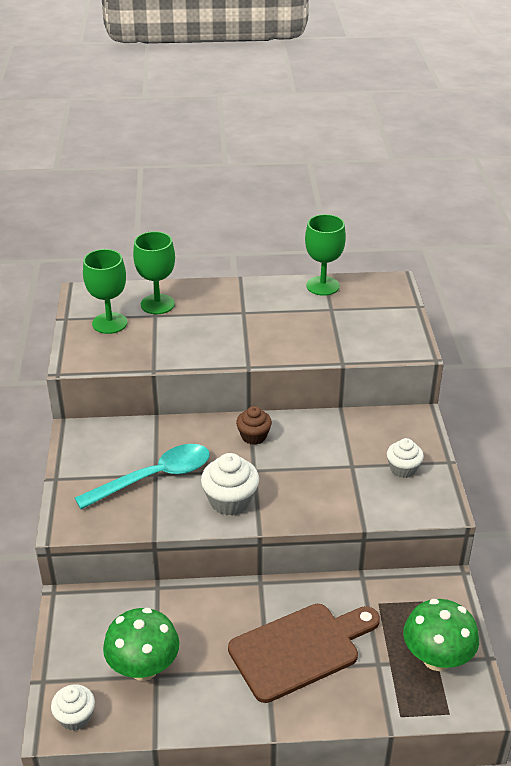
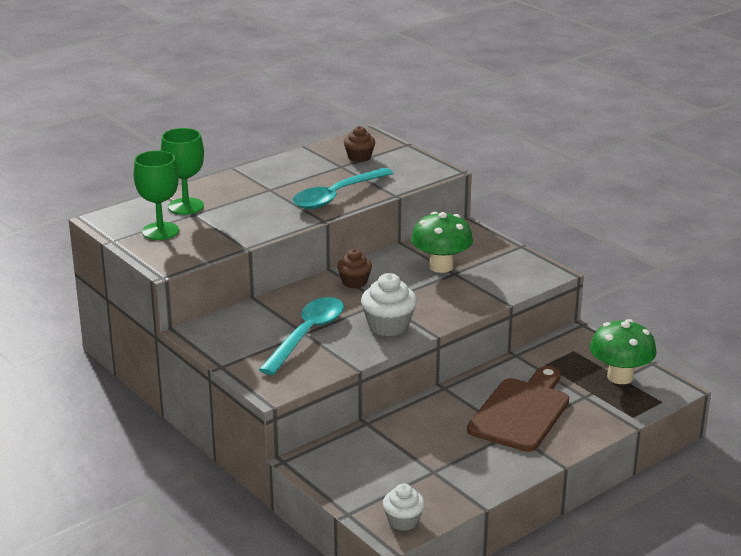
camera: 35 degrees left, 10 degrees down
green mushroom [103,608,179,681] -> green mushroom moved to [411,212,473,273]
green goblet [305,214,346,296] -> none
white cupcake [387,438,424,478] -> none
none -> turquoise spoon [293,168,393,209]
none -> brown cupcake [344,126,375,162]

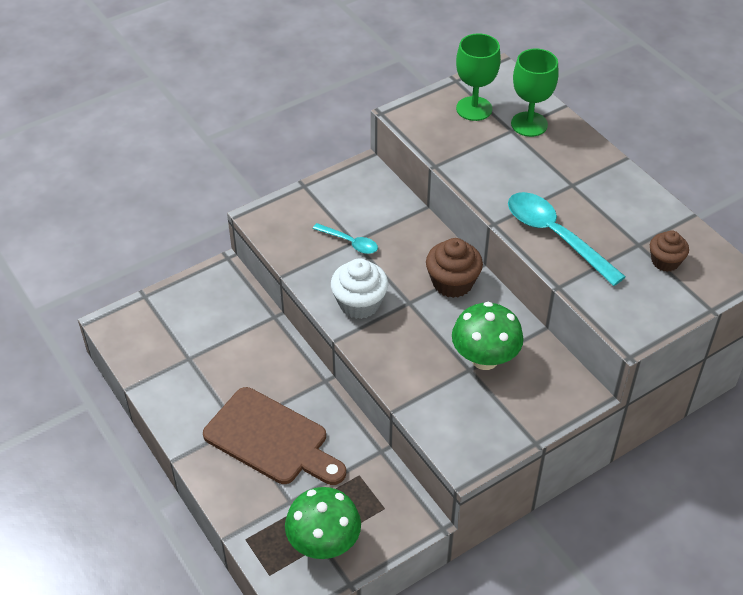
camera: 95 degrees right, 20 degrees up
turquoise spoon [259,297,344,375] -> turquoise spoon [313,223,378,254], size x0.53
brown cupcake [337,249,372,288] -> brown cupcake [426,238,483,298], size x1.52
white cupcake [383,484,425,531] -> none

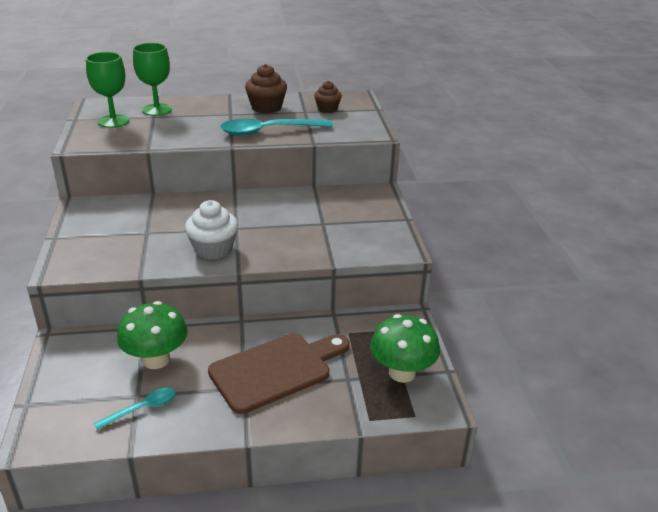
camera: 65 degrees left, 15 degrees down
turquoise spoon [313,223,378,254] -> turquoise spoon moved to [94,388,176,430]
brown cupcake [426,238,483,298] -> brown cupcake moved to [245,64,287,114]
green mushroom [452,302,524,370] -> green mushroom moved to [117,301,188,369]

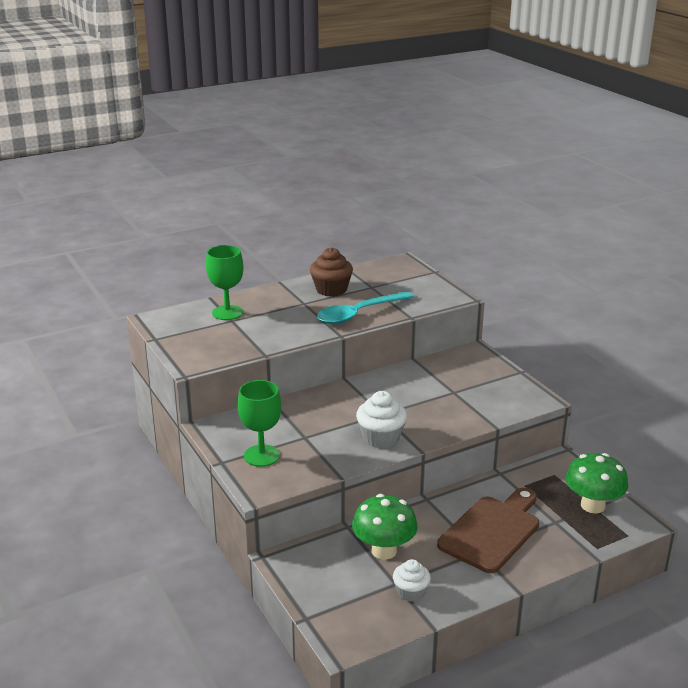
camera: 20 degrees left, 5 degrees down
green goblet [86,52,129,128] -> green goblet moved to [238,380,281,467]
turquoise spoon [94,388,176,430] -> white cupcake [393,559,431,602]
brown cupcake [314,81,342,113] -> none

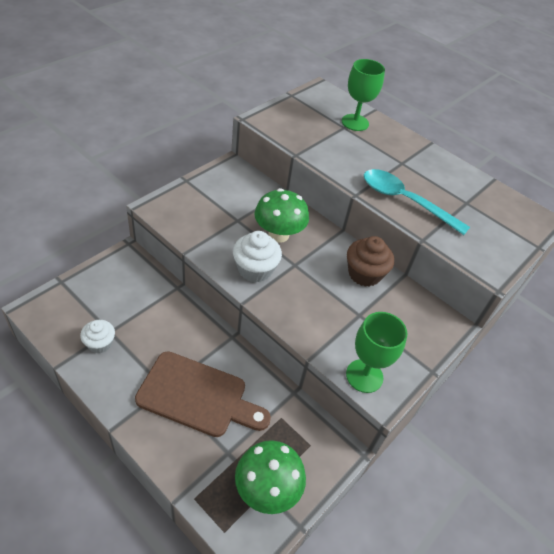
camera: 65 degrees right, 20 degrees up
green goblet [238,380,281,467] -> green goblet moved to [346,312,407,393]
brown cupcake [310,247,353,297] -> brown cupcake moved to [347,236,394,287]
green mushroom [352,494,418,560] -> green mushroom moved to [255,188,309,243]

